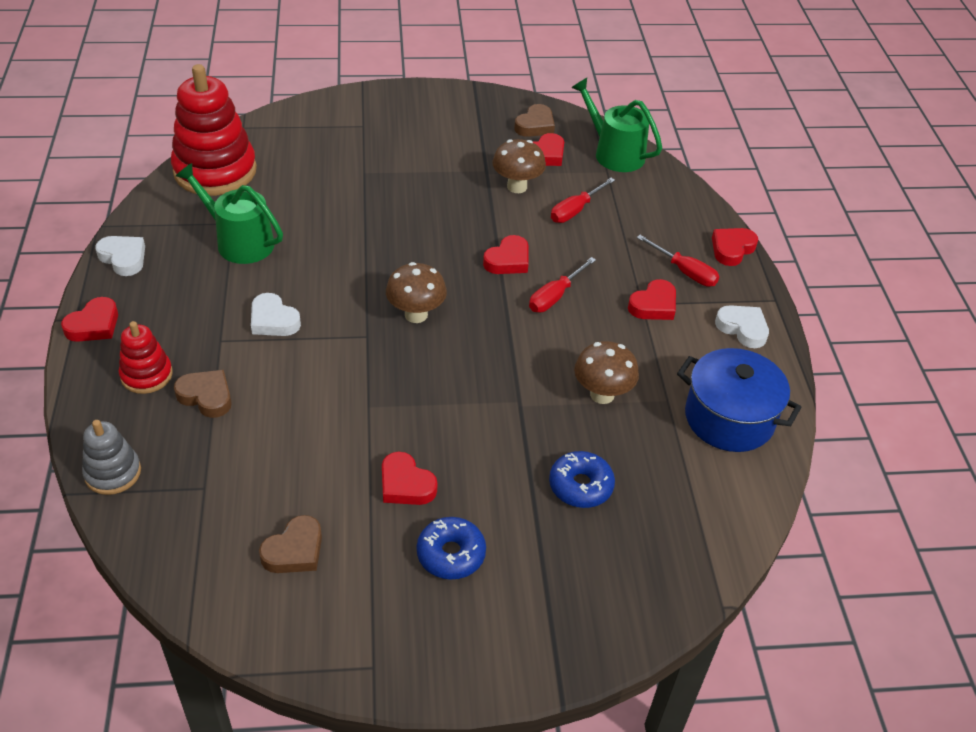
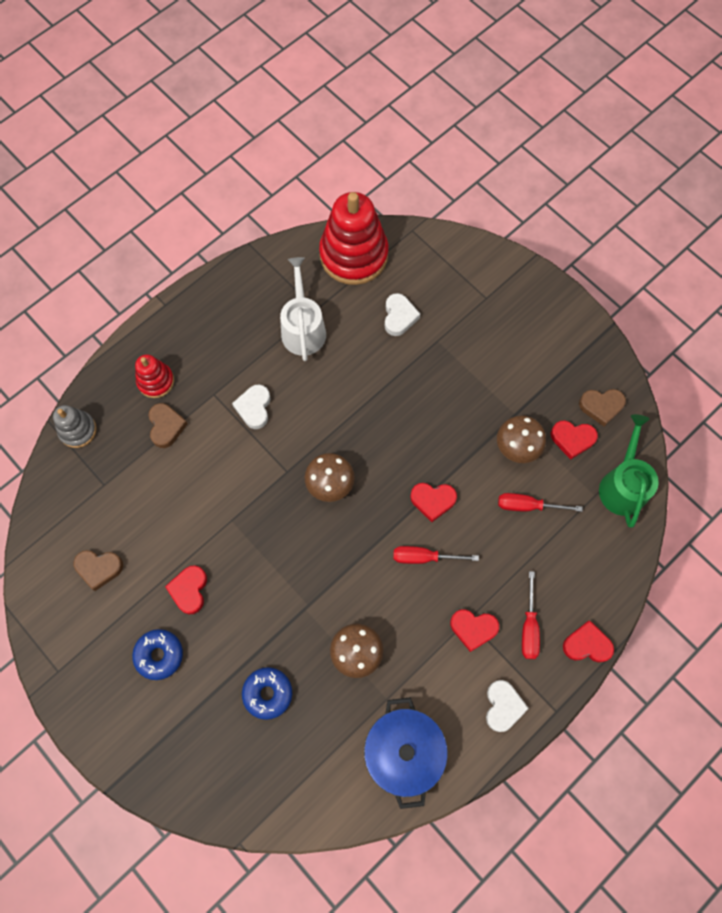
camera: 55 degrees right, 25 degrees up
red heart [61,297,118,342] -> none
white heart [95,236,145,276] -> white heart moved to [385,293,420,336]
green watering can [176,163,283,264] -> white watering can [280,257,326,361]

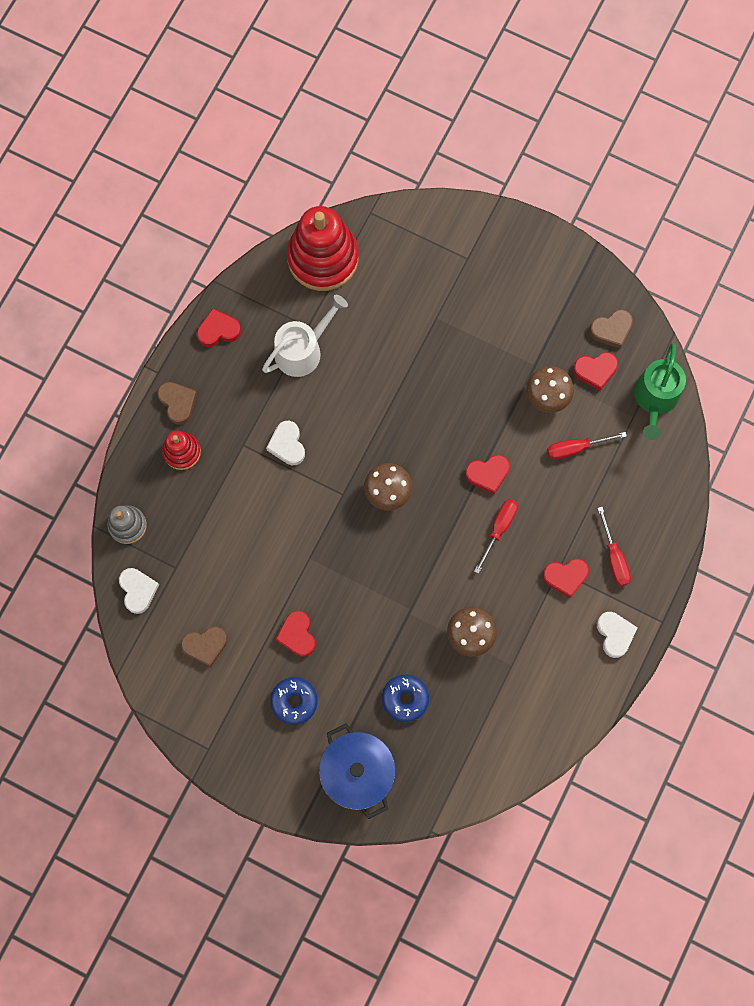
camera: 20 degrees left, 5 degrees up
brown heart [148,403,188,448] -> brown heart moved to [157,382,197,425]
white watering can [280,257,326,361] -> white watering can turned 75 degrees clockwise [262,295,348,377]
blue pot [364,697,448,809] -> blue pot moved to [319,723,396,819]
white heart [385,293,420,336] -> white heart moved to [119,568,159,614]
red screwdriver [393,546,479,564] -> red screwdriver turned 135 degrees clockwise [474,499,518,574]
red heart [563,620,614,662] -> red heart moved to [197,308,241,347]
green watering can [599,414,659,528] -> green watering can turned 150 degrees counterclockwise [634,343,686,440]

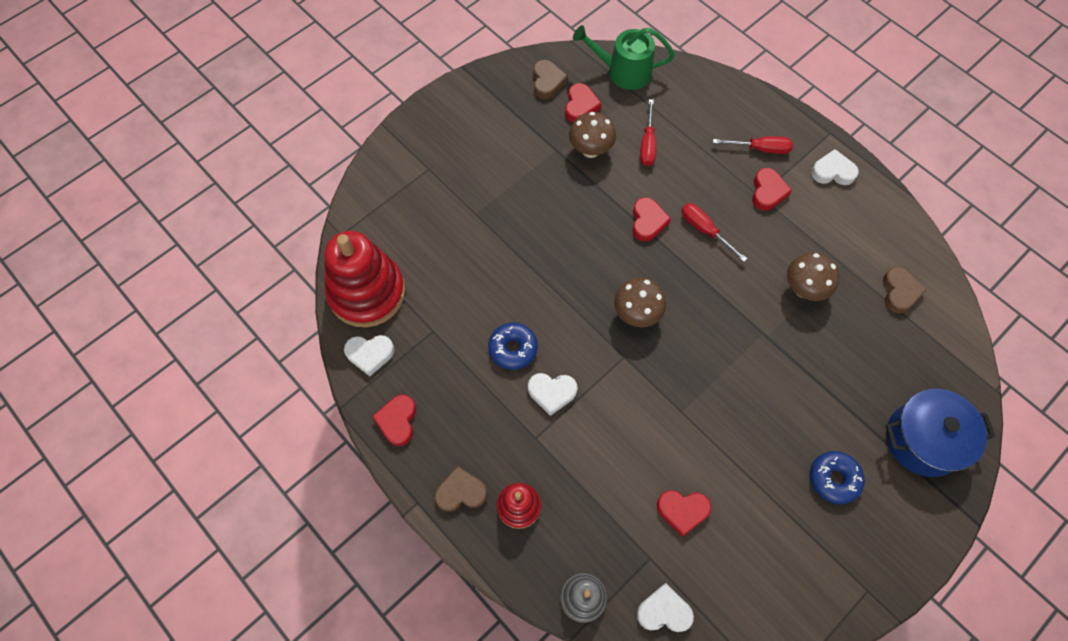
camera: 70 degrees left, 10 degrees down
brown heart [181,626,227,667] -> brown heart moved to [883,267,927,313]
white watering can [262,295,348,377] -> none
red heart [275,610,315,657] -> red heart moved to [657,490,711,537]
blue donut [382,675,429,722] -> blue donut moved to [488,323,538,370]
green watering can [634,343,686,440] -> green watering can turned 150 degrees clockwise [573,25,675,90]
none -> white heart [344,335,395,376]

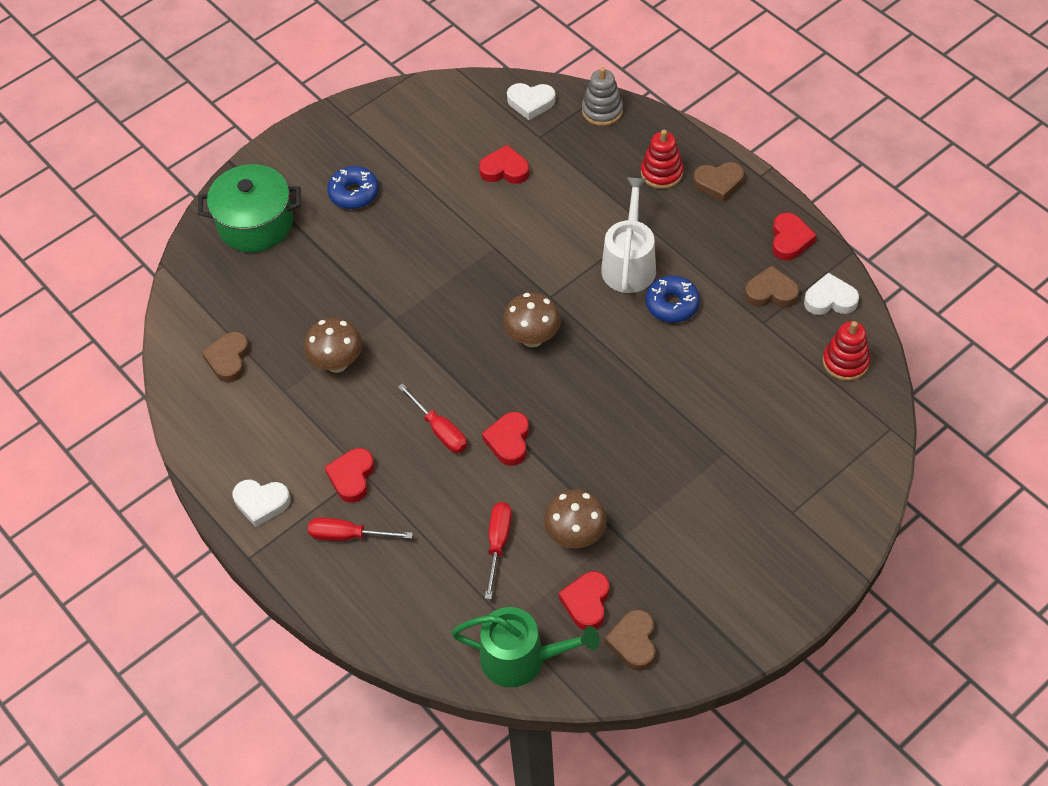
camera: 175 degrees left, 10 degrees down
red stacking toy [324,231,405,327] -> red stacking toy [823,321,870,381], size x0.51
white heart [528,373,578,416] -> white watering can [601,177,656,293]
blue pot [886,389,995,477] -> green pot [198,164,301,252]
none -> brown heart [744,266,799,308]

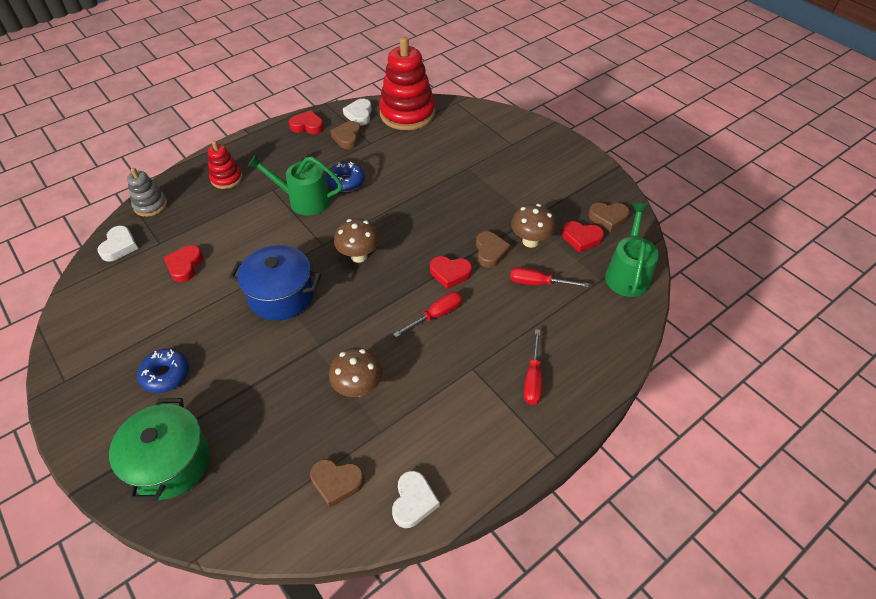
camera: 90 degrees left, 5 degrees down
white heart [233,480,291,527] -> white heart moved to [392,471,440,528]
red heart [325,448,374,503] -> none
white watering can [601,177,656,293] -> green watering can [248,154,343,216]
brown heart [693,162,744,202] -> brown heart moved to [476,231,511,268]
red stacking toy [823,321,870,381] -> red stacking toy [379,37,435,130], size x1.95
none -> blue pot [229,245,321,321]

